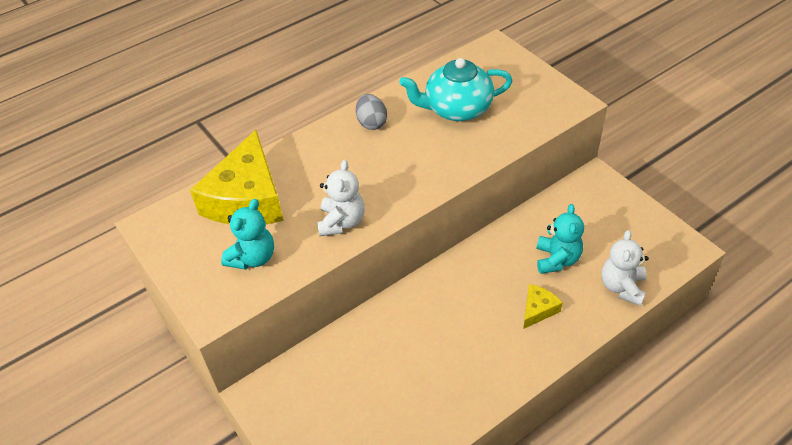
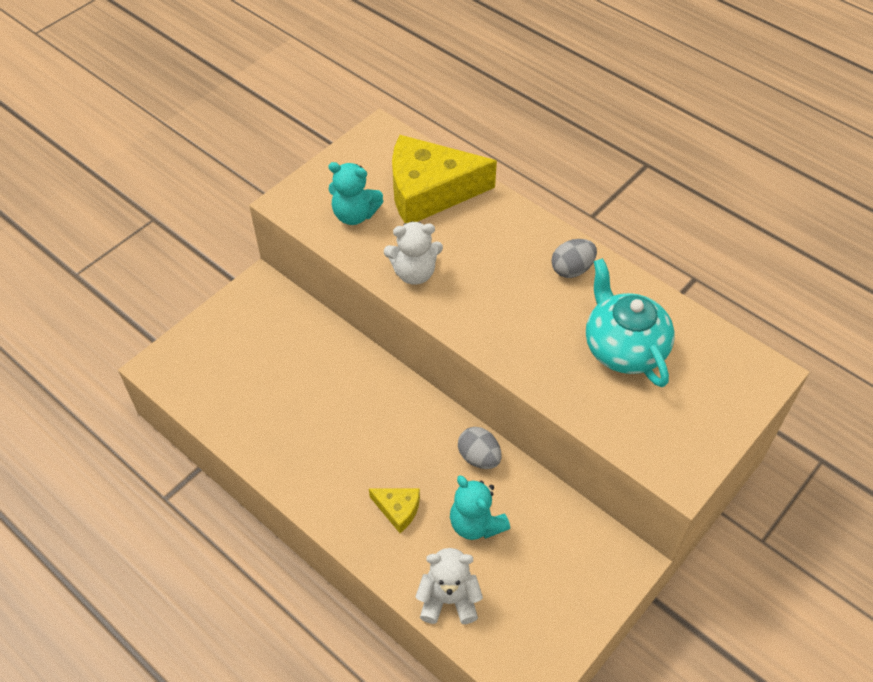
camera: 75 degrees right, 5 degrees up
turquoise teddy bear [537,204,584,274] -> turquoise teddy bear turned 60 degrees clockwise [450,475,510,540]
none -> grey egg [458,427,502,469]

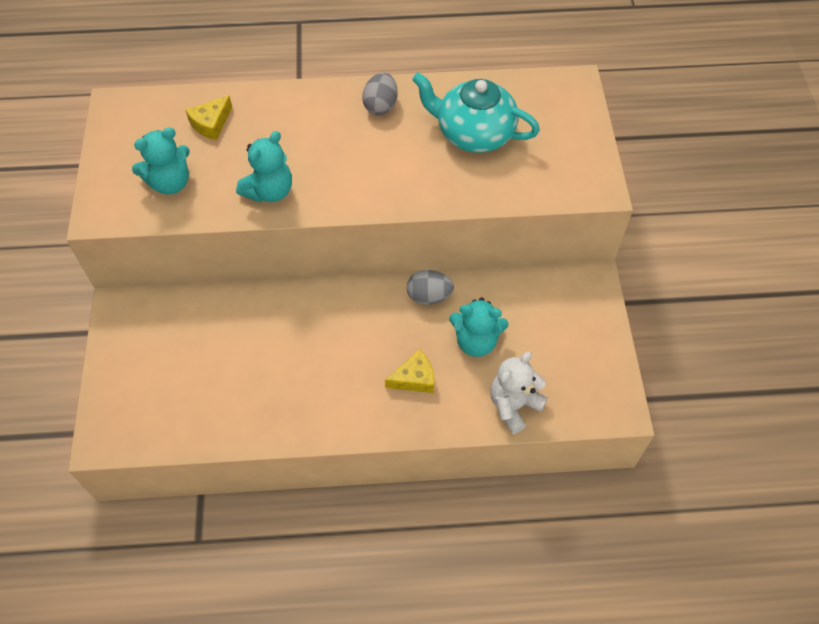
camera: 45 degrees left, 5 degrees up
white teddy bear [384,221,443,285] -> turquoise teddy bear [236,131,292,202]
yellow cheese [392,135,497,223] -> yellow cheese [185,96,232,140], size x0.44

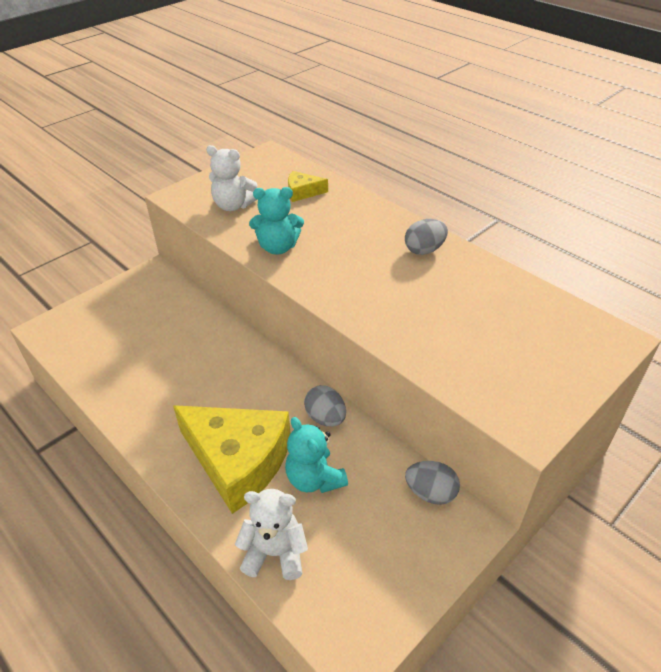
camera: 50 degrees right, 15 degrees down
turquoise teddy bear [132,127,190,194] -> white teddy bear [206,145,257,211]
yellow cheese [385,349,434,393] -> yellow cheese [173,405,291,514], size x2.27
turquoise teapot [412,72,540,153] -> none
none -> grey egg [405,461,460,505]

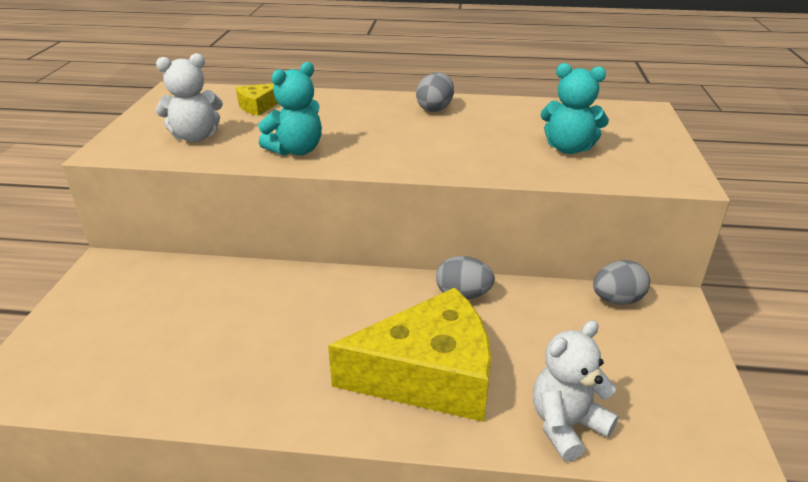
camera: 40 degrees left, 10 degrees down
turquoise teddy bear [285,417,348,493] -> turquoise teddy bear moved to [540,63,609,154]

